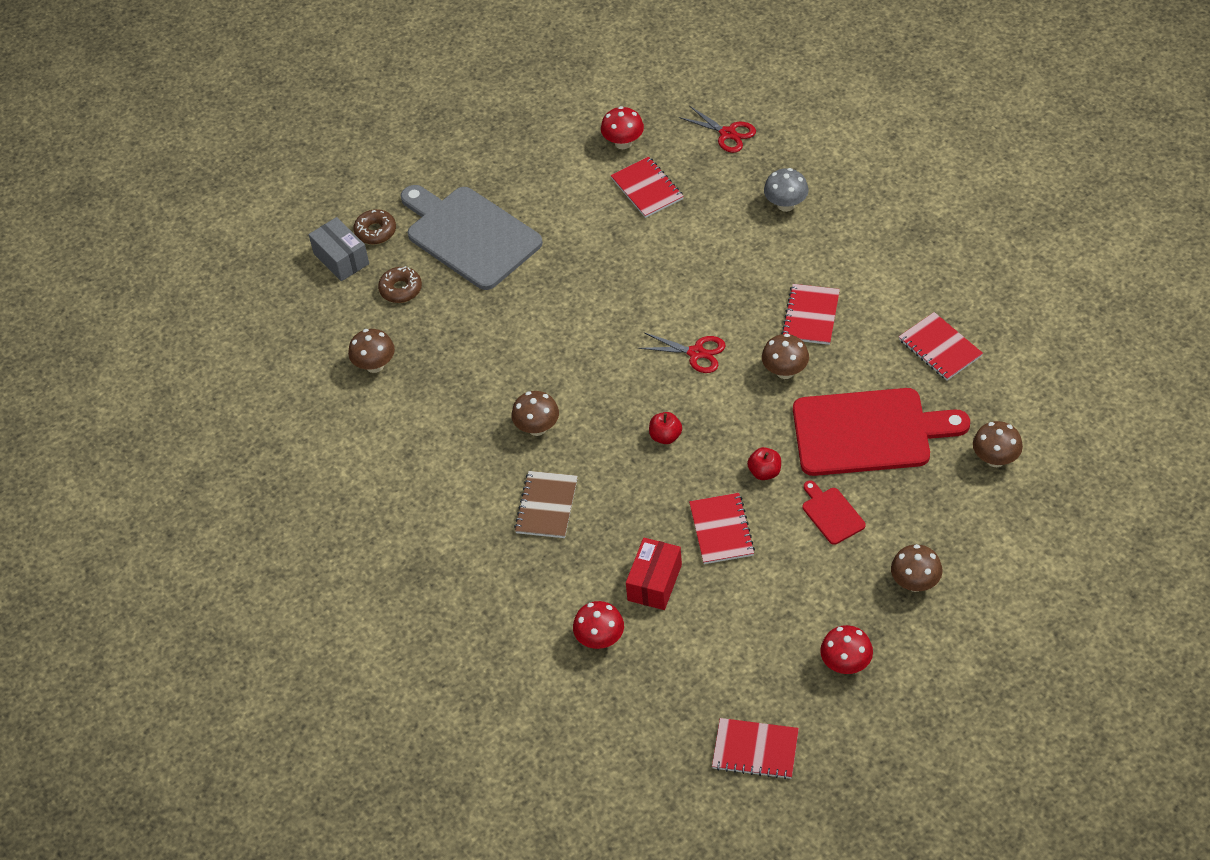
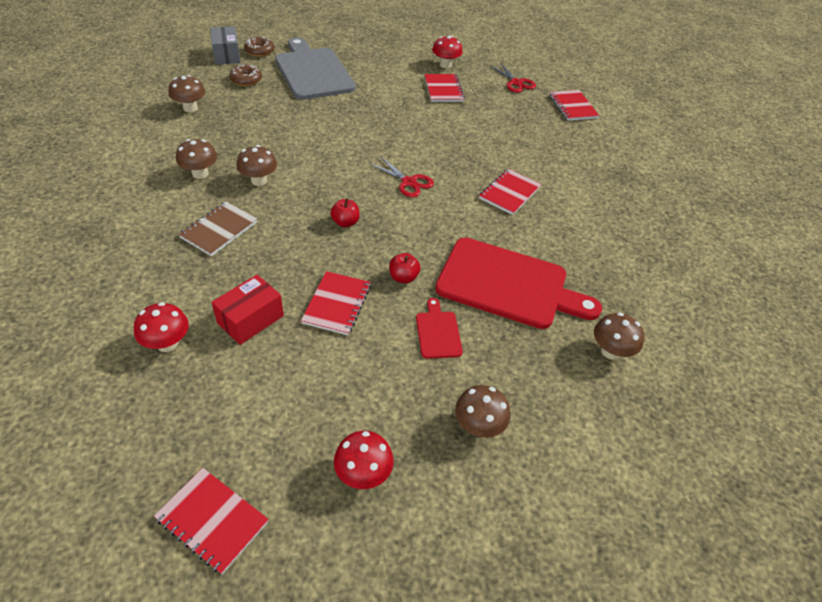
camera: 15 degrees right, 5 degrees down
brown mushroom [762,334,809,379] -> brown mushroom moved to [176,139,217,179]
grey mushroom [764,168,809,212] -> none
red notebook [899,312,983,381] -> red notebook moved to [549,90,599,121]

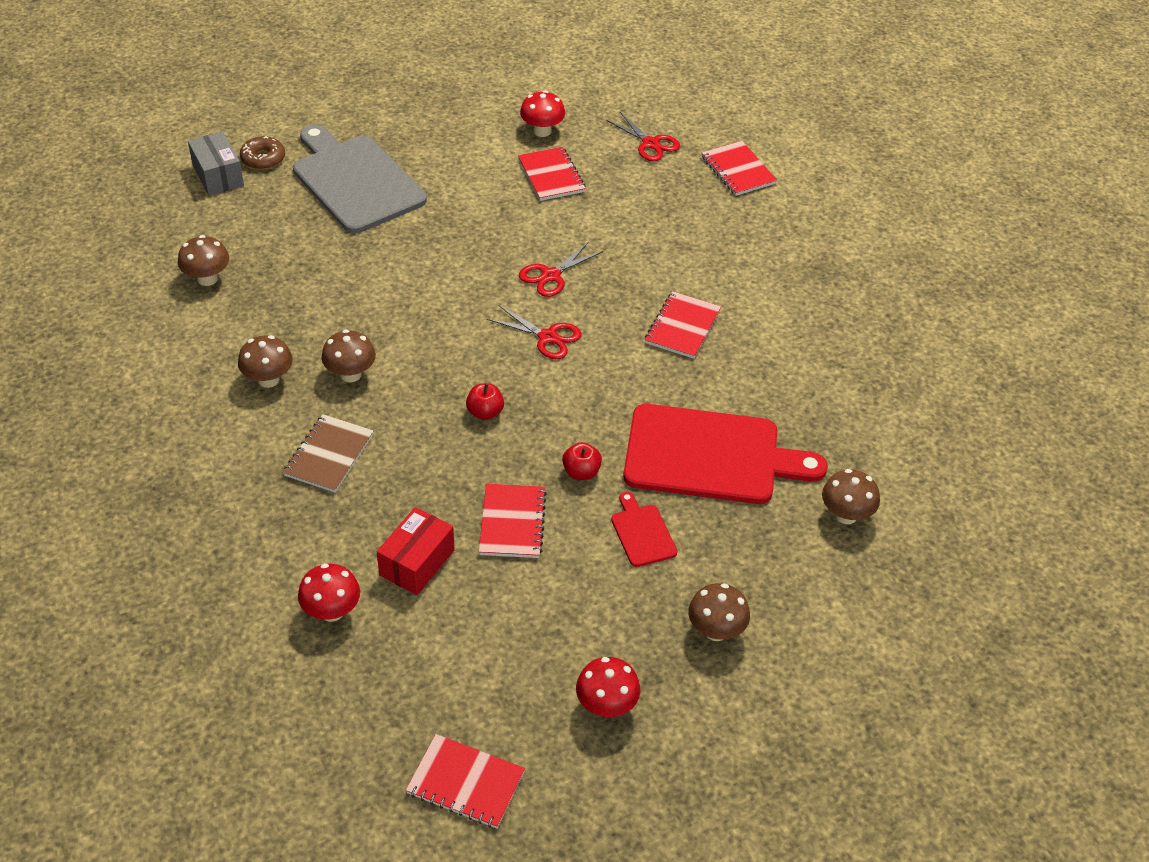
camera: 10 degrees left, 0 degrees up
brown donut [229,65,262,86] -> none
none -> red scissors [519,242,603,297]

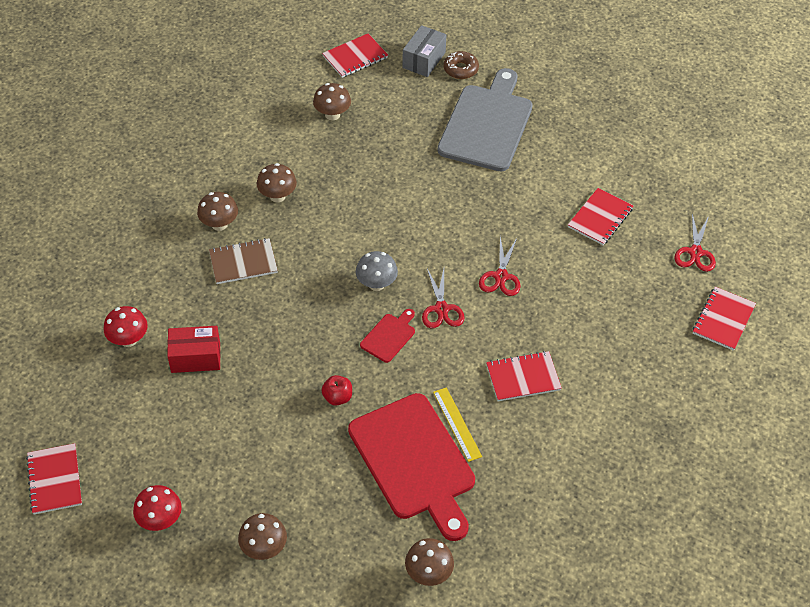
camera: 55 degrees right, 5 degrees up
brown mushroom [322,329,376,382] -> brown mushroom moved to [197,192,238,231]
red apple [466,383,504,420] -> none
red notebook [479,484,547,558] -> red notebook moved to [322,33,388,78]
red scissors [519,242,603,297] -> red scissors turned 90 degrees counterclockwise [479,237,521,296]
red mushroom [520,90,565,137] -> none
red cutting board [611,491,677,567] -> red cutting board moved to [360,309,415,363]
none -> grey mushroom [356,251,398,291]
none -> yellow ruler [433,387,482,462]

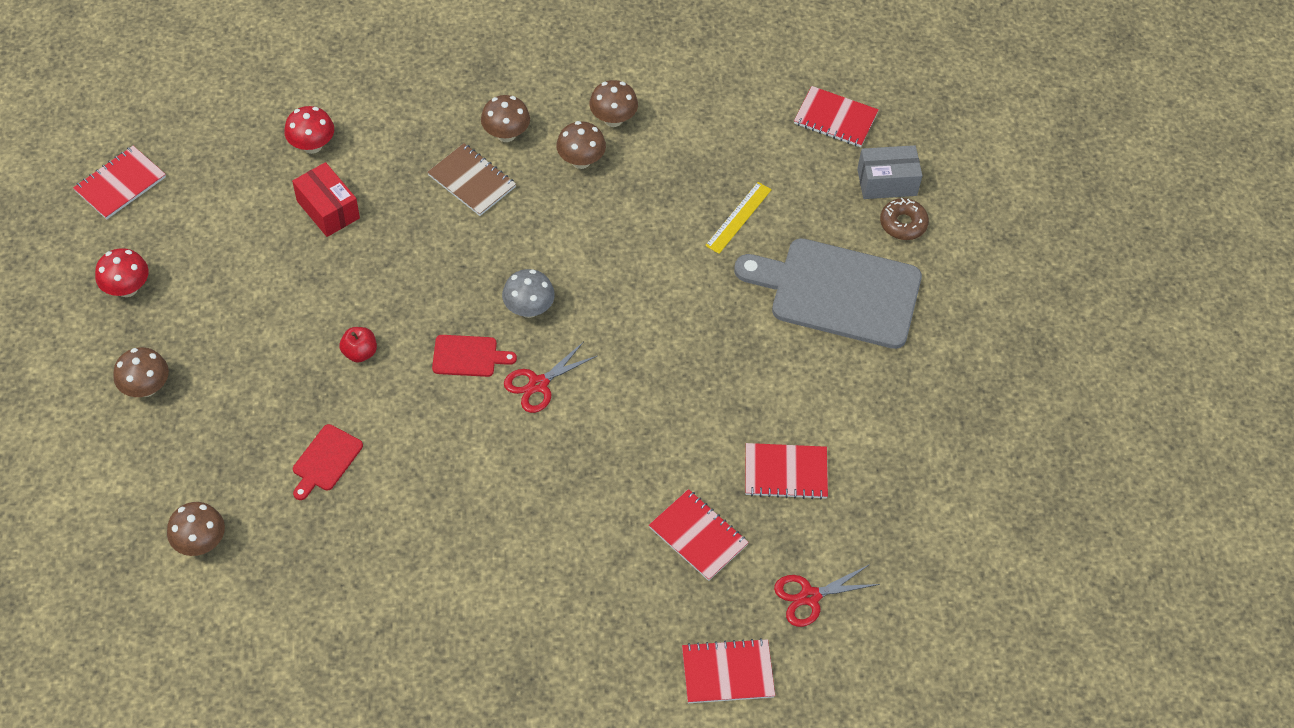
camera: 55 degrees right, 5 degrees up
brown mushroom [313,83,351,120] -> brown mushroom moved to [589,80,638,127]
red cutting board [348,393,475,541] -> red cutting board [293,424,363,500], size x0.44
yellow ruler [433,387,482,462] -> yellow ruler moved to [705,182,772,254]
grey cutting board [438,68,533,171] -> grey cutting board turned 150 degrees counterclockwise [734,238,922,349]
red scissors [479,237,521,296] -> none
red notebook [486,351,562,401] -> red notebook moved to [649,489,749,581]

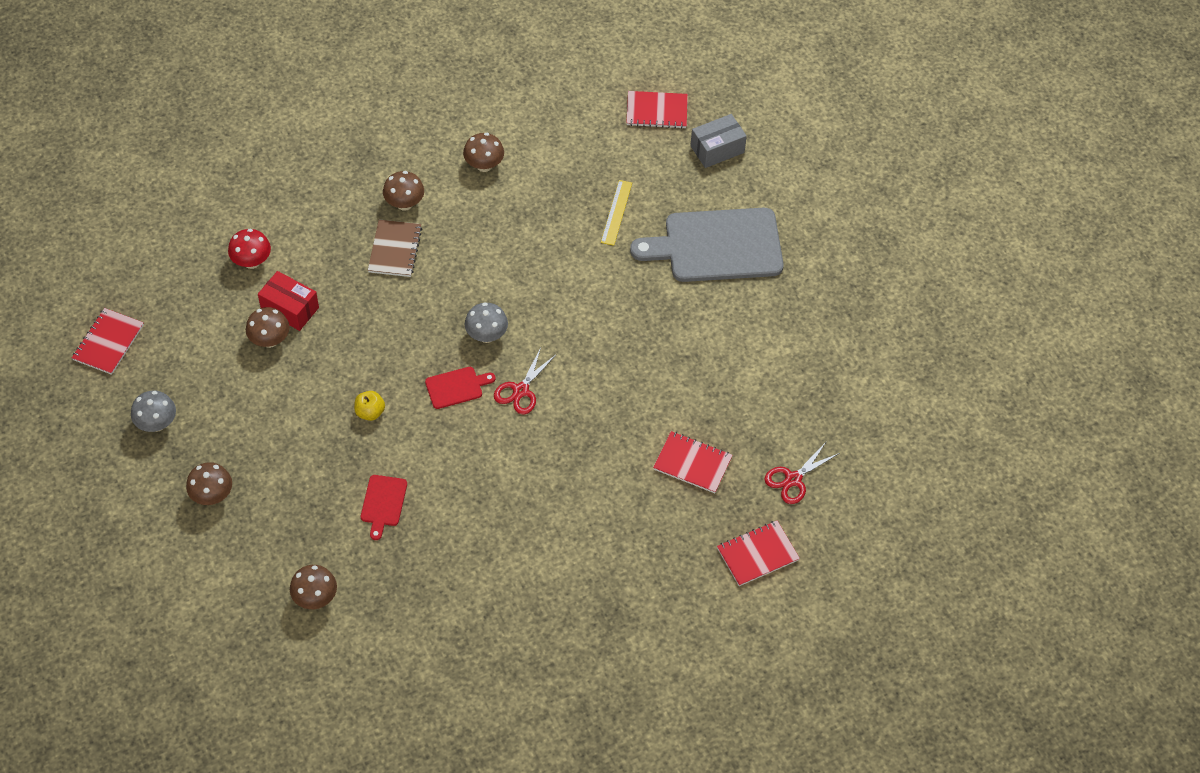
camera: 20 degrees left, 0 degrees up
red mushroom [95,248,149,297] -> grey mushroom [131,391,176,432]
red apple [340,327,377,363] -> yellow apple [354,391,385,421]
brown notebook [427,143,516,216] -> brown notebook turned 75 degrees clockwise [368,220,422,277]
brown mushroom [556,121,606,169] -> brown mushroom moved to [246,307,289,348]
red notebook [745,443,828,500] -> none
brown donut [880,198,929,240] -> none

